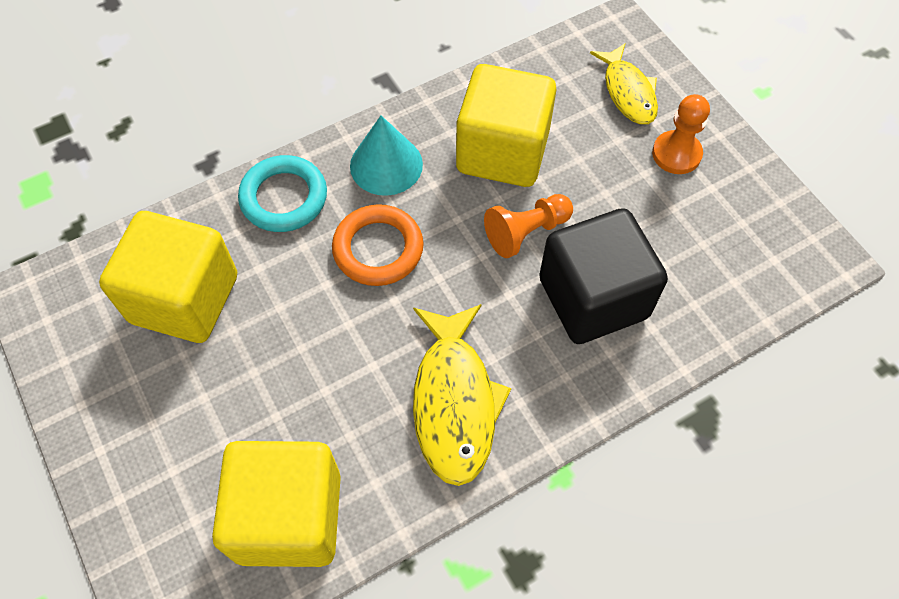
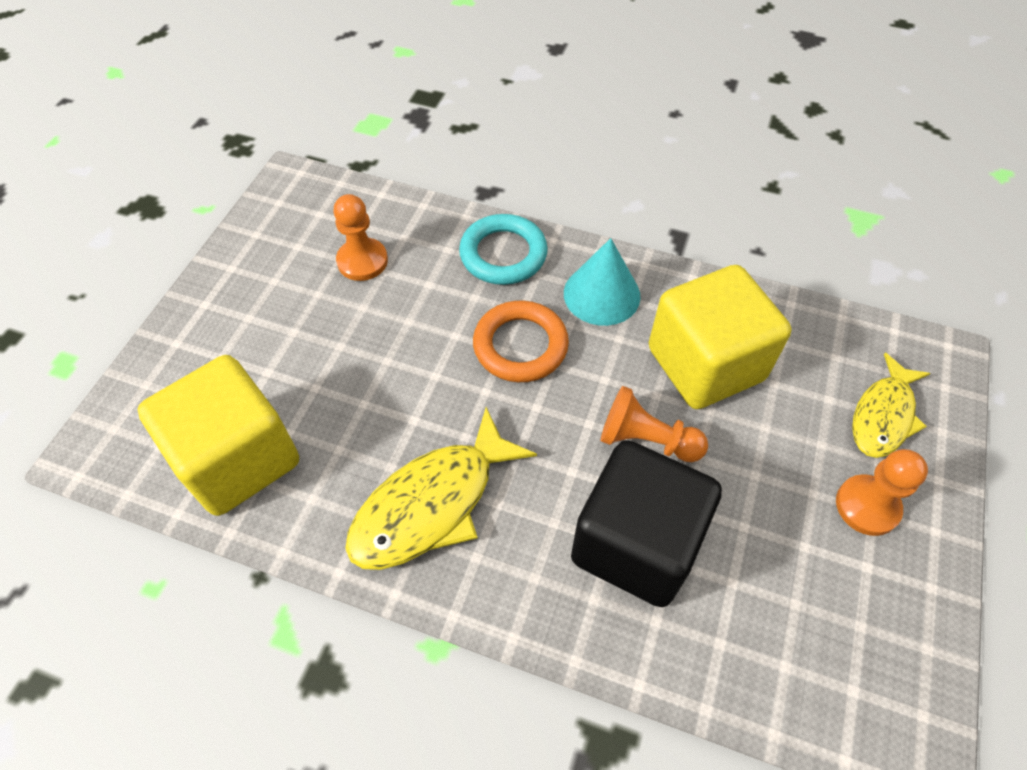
camera: 50 degrees right, 5 degrees down
yellow cube [99,211,237,343] -> orange pawn [334,194,388,281]

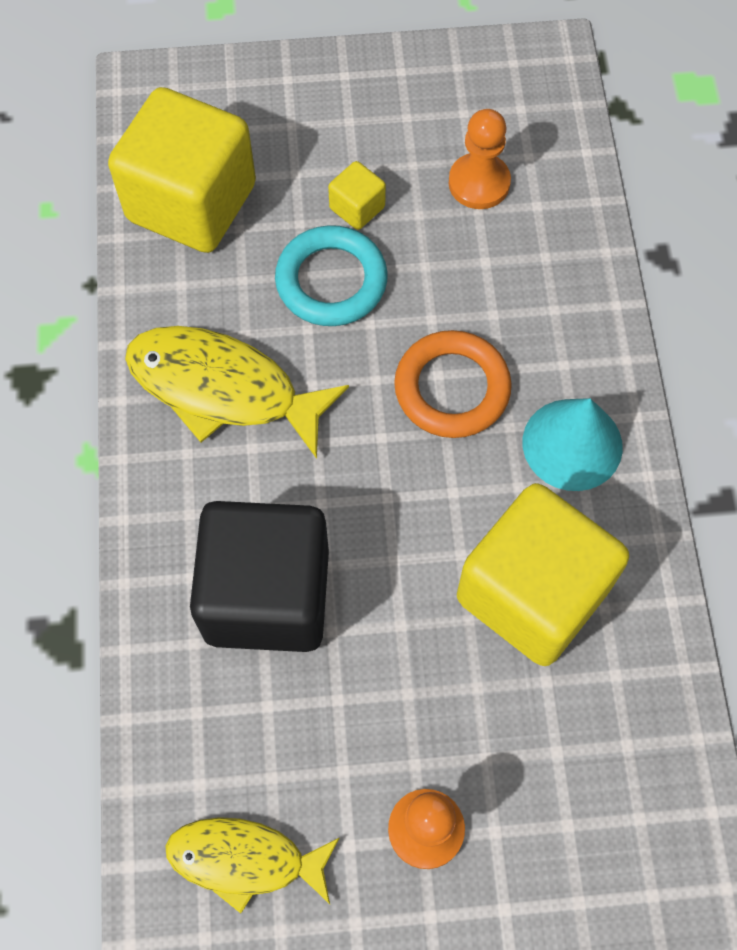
camera: 65 degrees right, 10 degrees up
turquoise ring [459,214,548,285] -> turquoise ring moved to [275,225,388,326]
orange pawn [601,386,708,462] -> none
yellow fish [852,353,931,458] -> yellow fish moved to [165,817,339,913]
none -> yellow cube [328,161,386,230]

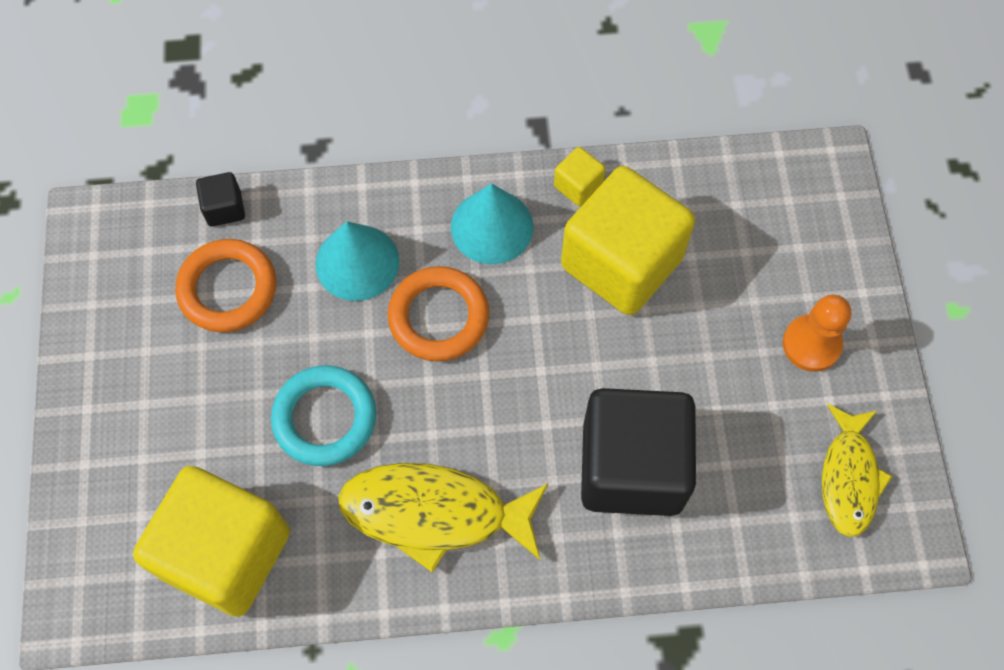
camera: 90 degrees left, 0 degrees up
yellow fish [125,326,349,459] -> yellow fish turned 75 degrees clockwise [338,463,549,573]
yellow cube [328,161,386,230] -> yellow cube moved to [554,147,606,206]
orange pawn [448,109,511,209] -> orange ring [175,239,276,332]
none -> black cube [196,172,245,227]
none -> turquoise cone [316,221,399,301]

